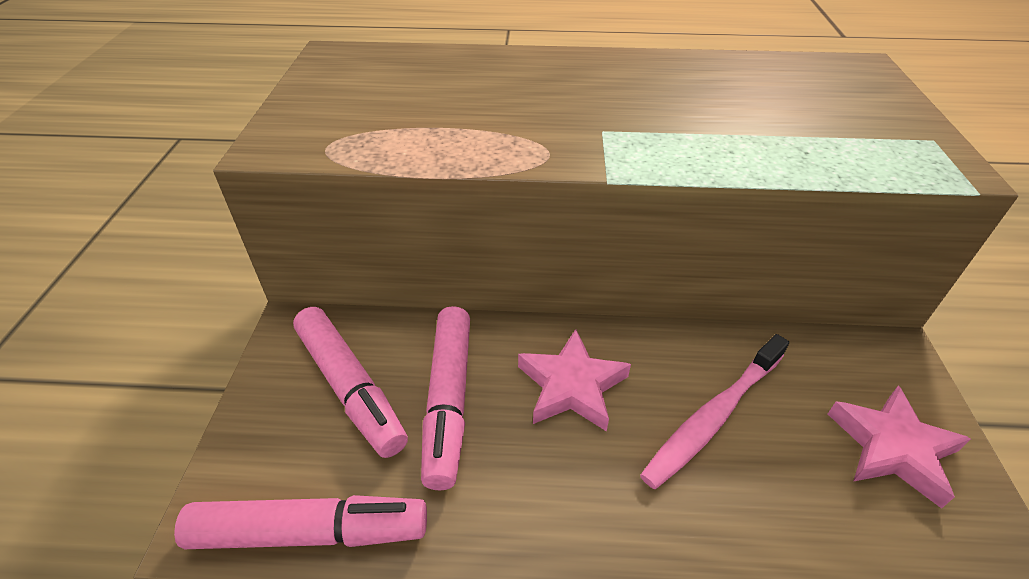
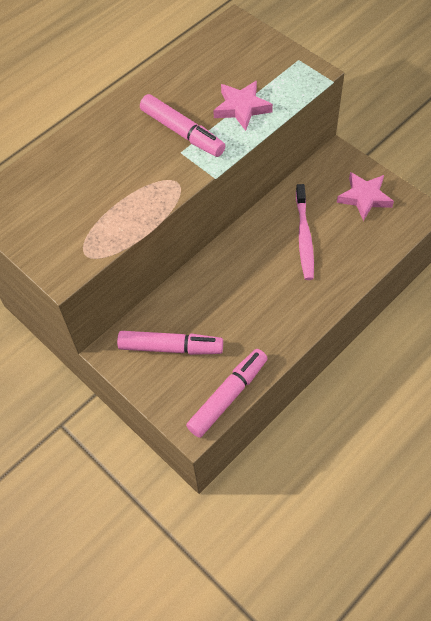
camera: 45 degrees left, 15 degrees up
pink marker [421,306,470,491] -> pink marker moved to [140,94,225,157]
pink star [518,329,631,432] -> pink star moved to [213,81,273,131]

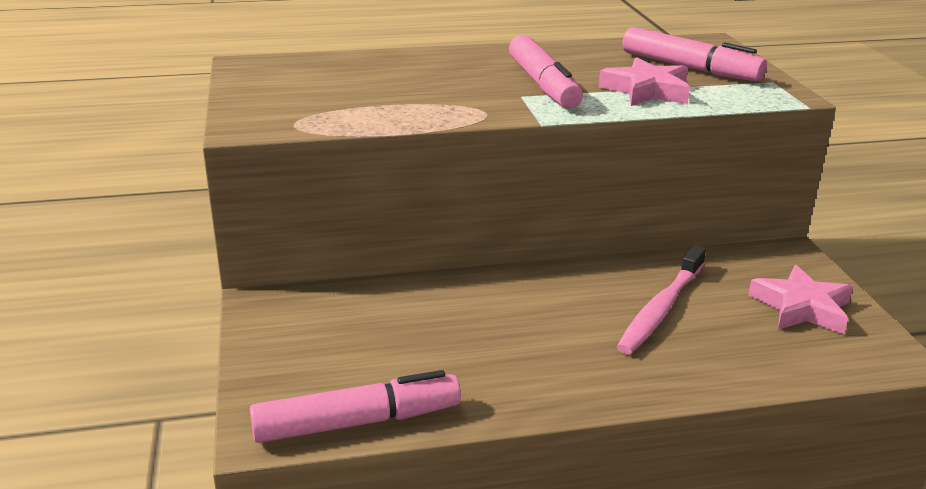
camera: 30 degrees right, 30 degrees down
pink marker [117,331,223,355] -> pink marker moved to [622,27,767,82]

